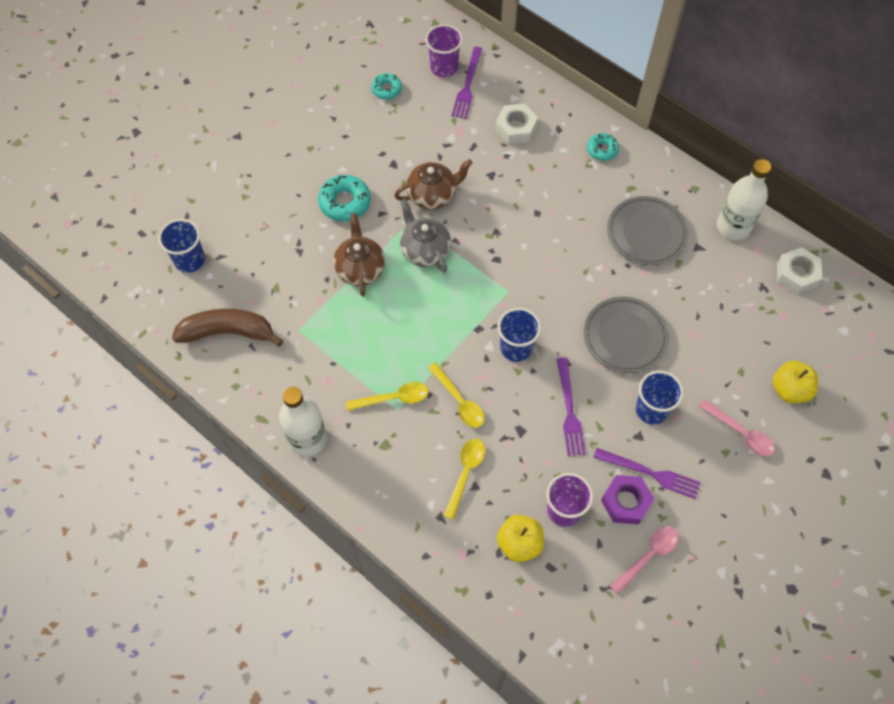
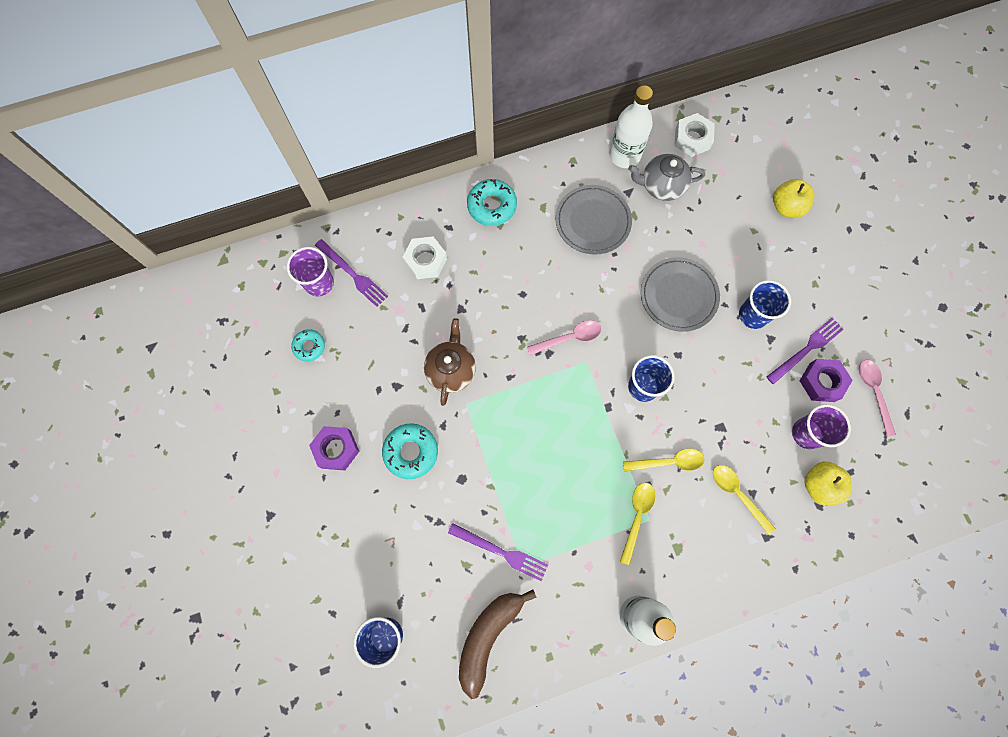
camera: 60 degrees left, 10 degrees up
brown teapot [333,213,385,297] -> none
grey teapot [400,199,451,273] -> grey teapot moved to [628,154,705,201]
purple fork [557,357,586,456] -> purple fork moved to [448,523,548,581]
turquoise donut [587,133,619,161] -> turquoise donut [467,179,517,226], size x1.61
pink spoon [699,399,775,456] -> pink spoon moved to [527,320,601,355]
none -> purple nut [309,426,359,470]

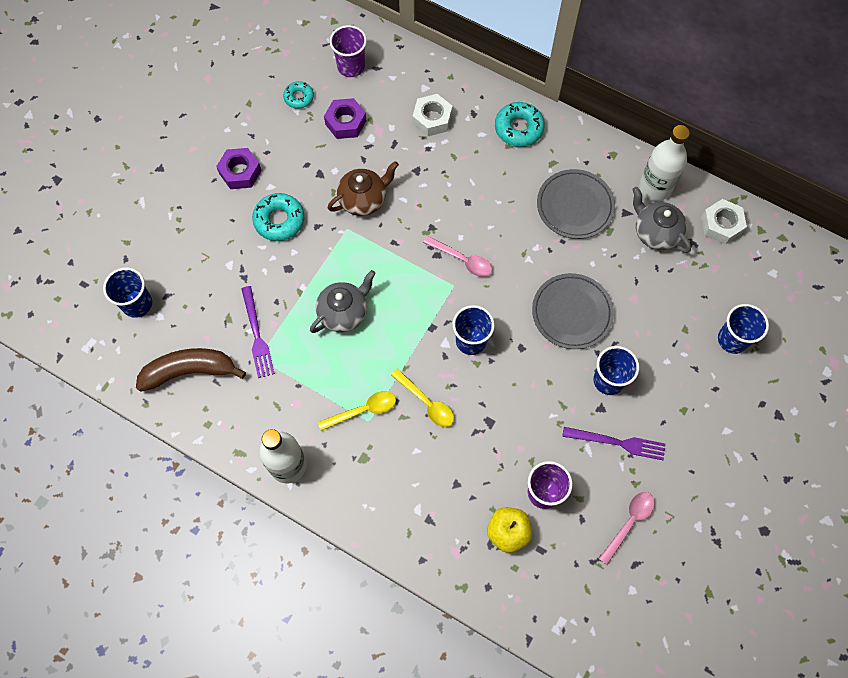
camera: 50 degrees right, 5 degrees down
purple fork [315,239,388,307] -> none
yellow spoon [713,465,776,535] -> none
yellow apple [773,179,815,217] -> blue cup [718,304,769,354]
purple nut [800,359,853,402] -> purple nut moved to [324,98,366,139]
none -> grey teapot [310,270,376,333]

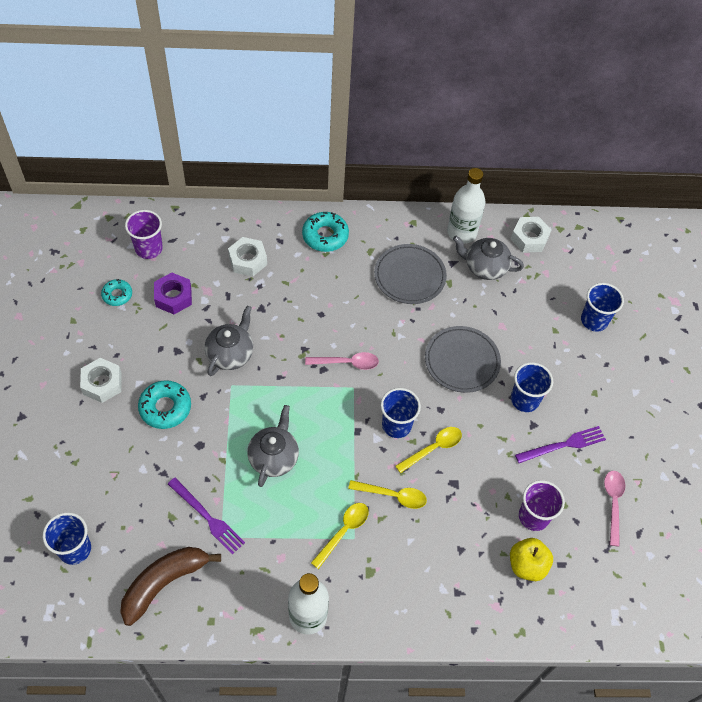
camera: 35 degrees left, 10 degrees down
purple nut [216,148,262,189] -> white nut [80,358,122,403]
brown teapot [328,161,399,216] -> grey teapot [205,306,253,376]
none -> yellow spoon [395,427,462,473]

